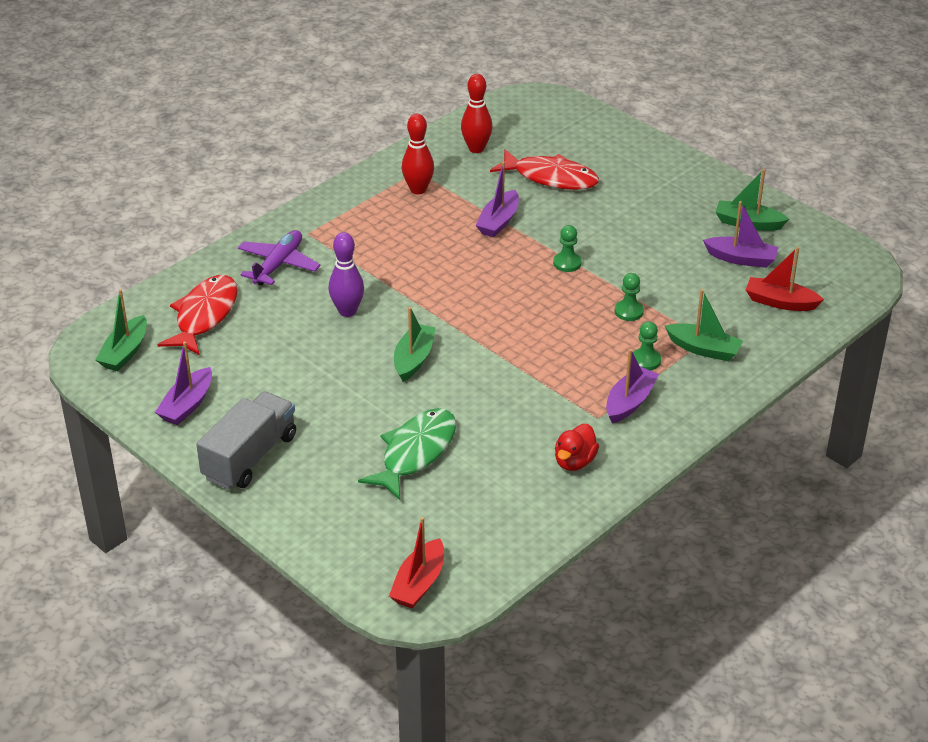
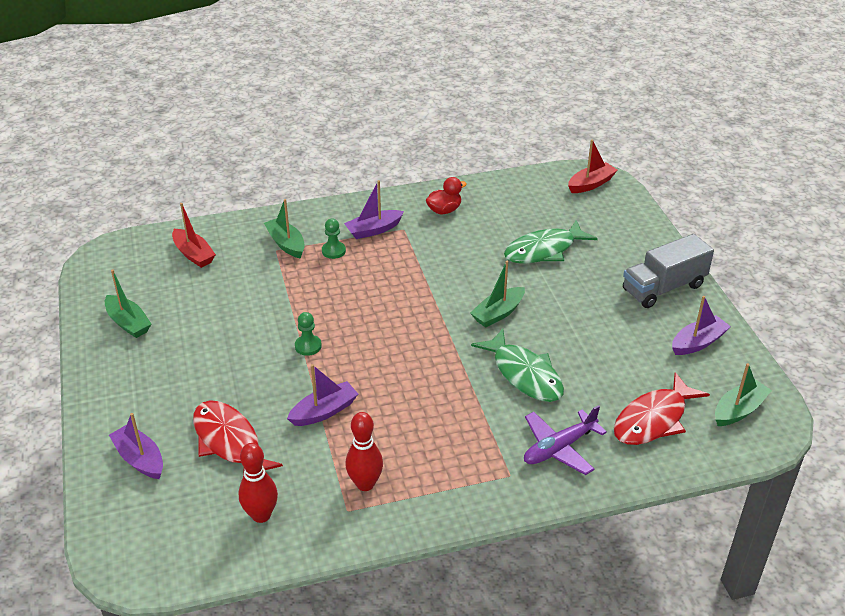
camera: 150 degrees left, 0 degrees up
purple bowling pin [328,232,364,317] -> green fish [471,329,564,402]
green pawn [615,273,644,321] -> none
purple boat [703,201,779,268] -> purple boat moved to [109,413,163,479]

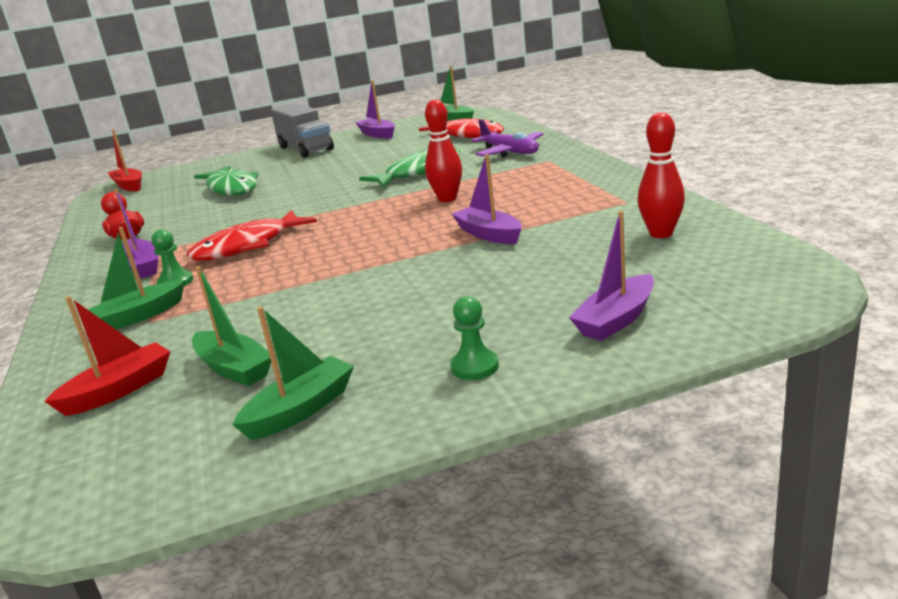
camera: 90 degrees left, 15 degrees down
red fish [193,400,283,476] -> red fish moved to [187,210,317,261]
green pawn [295,312,322,356] -> green pawn moved to [450,296,499,380]
red bowling pin [345,412,383,491] -> red bowling pin moved to [425,99,462,202]
green boat [470,261,525,328] -> green boat moved to [192,266,271,386]

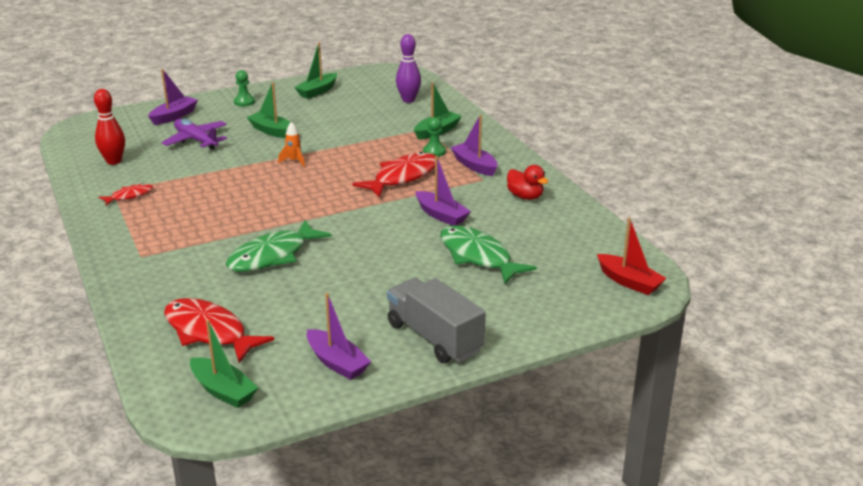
camera: 170 degrees right, 5 degrees up
red boat [44,296,170,416] -> purple bowling pin [396,34,421,103]
green boat [192,266,271,386] -> green boat moved to [247,82,291,138]
red bowling pin [425,99,462,202] -> none
purple boat [452,154,522,244] -> purple boat moved to [416,156,471,225]
purple plane [471,119,543,157] -> purple plane moved to [162,119,227,150]
none -> red fish [99,183,153,205]
none -> orange rocket [278,122,305,167]

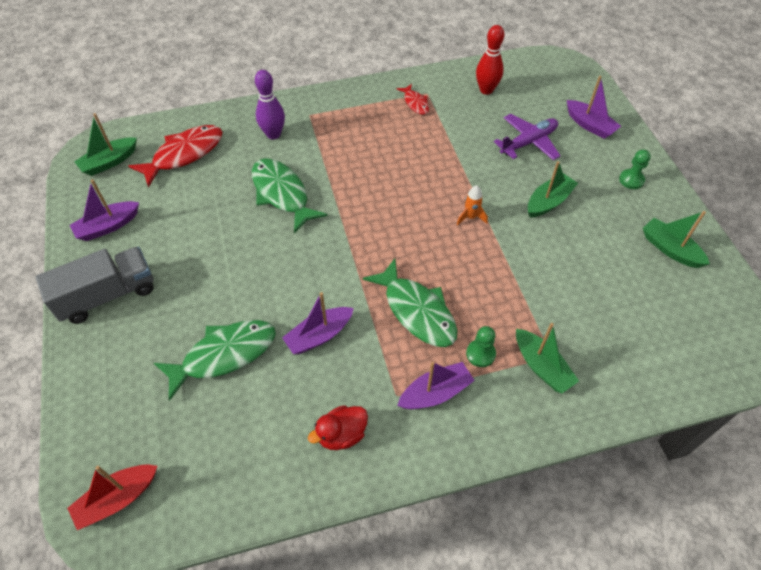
camera: 100 degrees right, 25 degrees up
red fish [353,152,435,198] -> green fish [362,258,458,347]
purple bowling pin [396,34,421,103] -> purple bowling pin moved to [255,70,285,140]

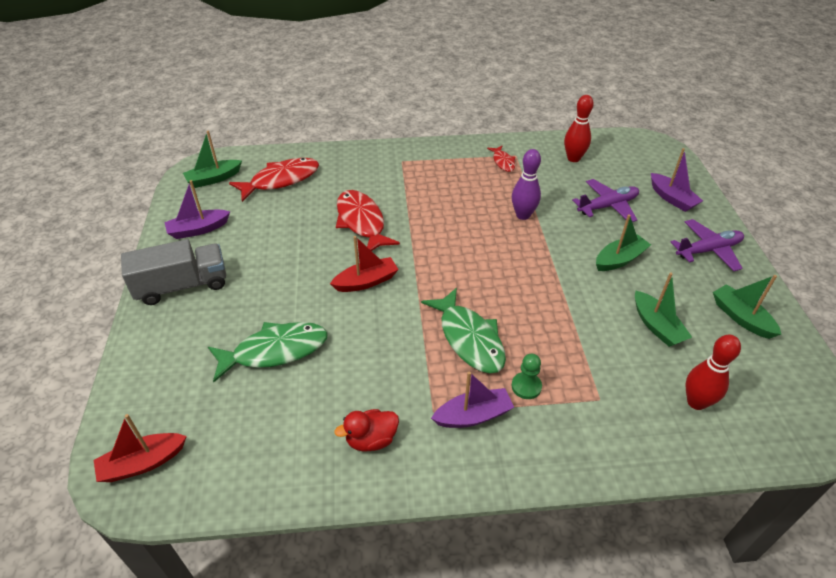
camera: 10 degrees right, 10 degrees down
green fish [252,158,328,233] -> red fish [336,190,400,251]
purple bowling pin [255,70,285,140] -> purple bowling pin moved to [512,149,541,220]
purple boat [282,292,354,354] -> none
orange rocket [457,185,488,225] -> none
green boat [516,323,579,393] -> green boat moved to [635,273,692,347]
green pawn [619,149,651,189] -> purple plane [671,219,744,271]
none -> red boat [330,236,399,292]
none -> red bowling pin [686,334,741,410]

